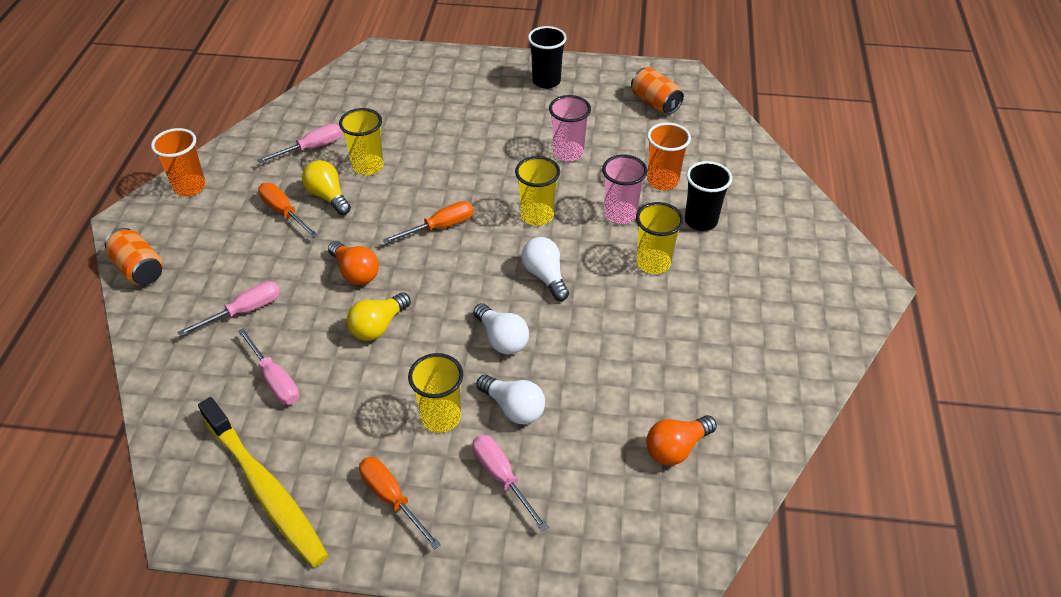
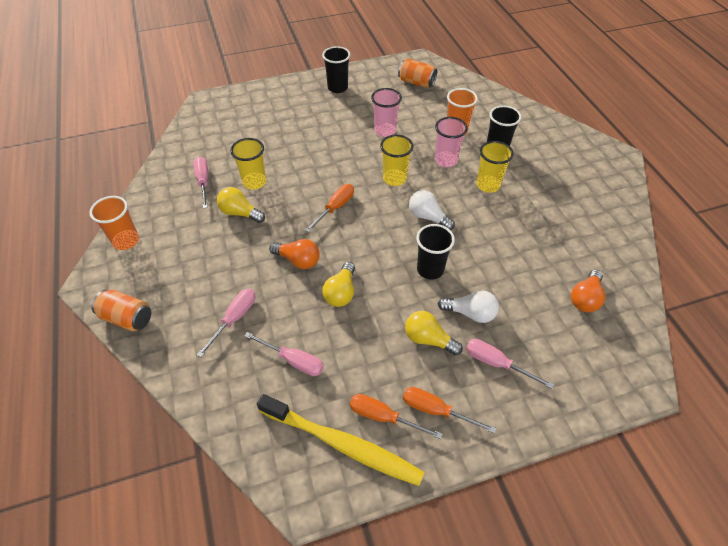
camera: 25 degrees left, 5 degrees up
pink screwdriver [257,124,343,163] -> pink screwdriver turned 45 degrees counterclockwise [193,157,208,209]
orange screwdriver [258,183,318,238] -> orange screwdriver moved to [350,394,442,439]
yellow cup [408,353,463,433] -> yellow light bulb [405,311,463,356]
white light bulb [473,303,529,354] -> black cup [416,224,455,280]

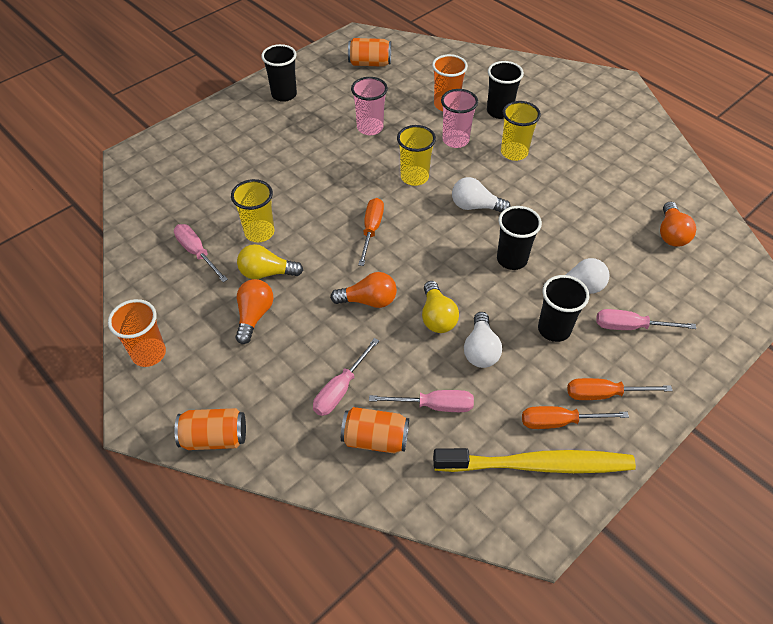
camera: 25 degrees left, 0 degrees up
pink screwdriver [197,289,255,357] -> pink screwdriver turned 150 degrees counterclockwise [313,338,379,416]
yellow light bulb [405,311,463,356] -> black cup [538,275,589,342]
none -> orange light bulb [235,279,273,344]
none -> orange can [341,407,409,454]
none -> white light bulb [464,312,502,368]

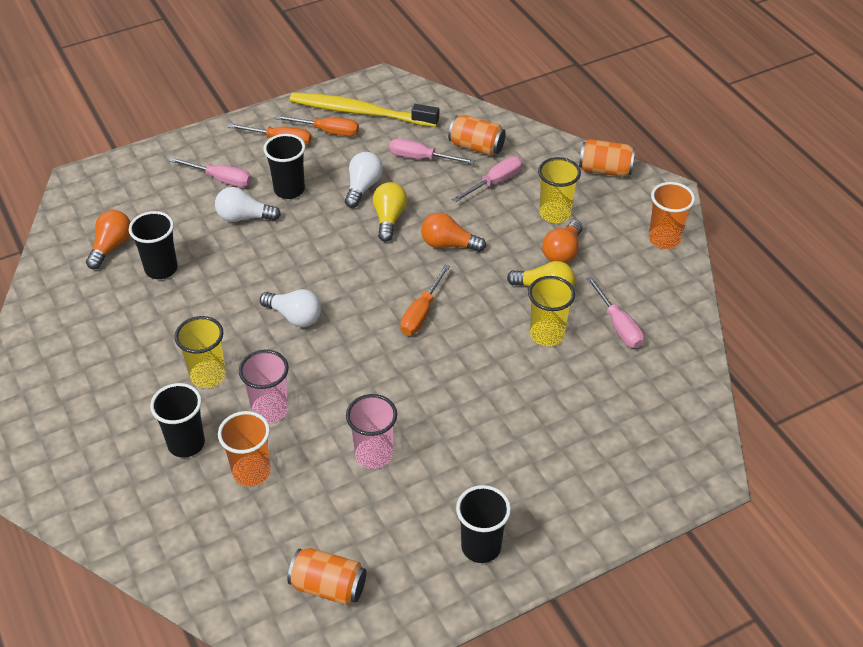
camera: 165 degrees left, 5 degrees down
yellow cup [397,125,436,186] -> yellow cup moved to [538,157,581,223]
black cup [497,206,542,270] -> black cup moved to [129,211,178,279]

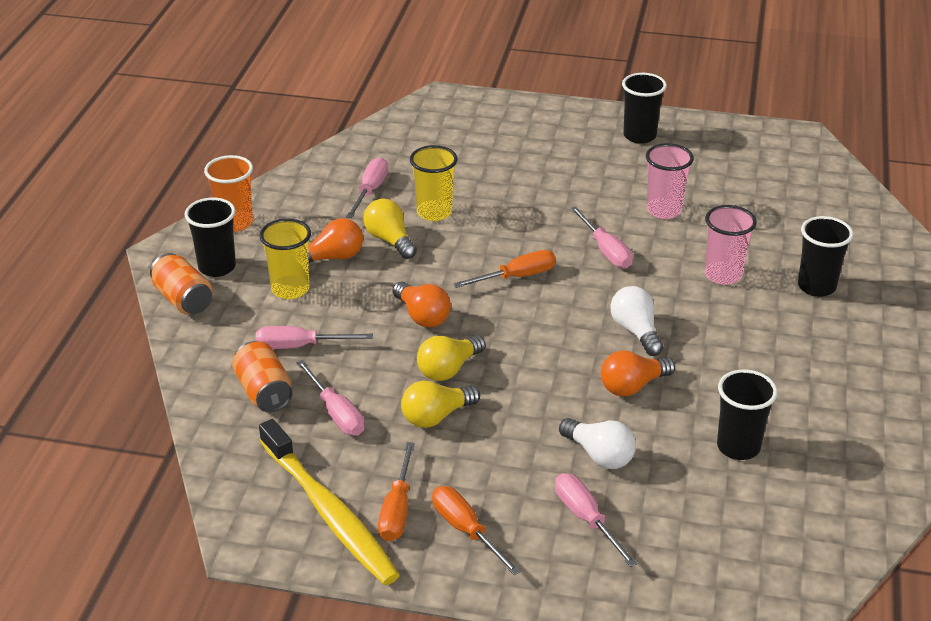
camera: 140 degrees left, 10 degrees down
orange light bulb [86,210,131,269] -> orange light bulb moved to [601,350,675,397]
yellow cup [175,316,226,388] -> none
orange cup [218,411,271,487] -> none
black cup [263,134,306,199] -> black cup moved to [185,197,236,277]
orange screwdriver [275,115,359,136] -> orange screwdriver turned 135 degrees counterclockwise [378,442,415,541]
orange can [287,548,366,605] -> none
white light bulb [345,152,383,208] -> yellow light bulb [401,381,480,428]
none -> pink screwdriver [570,206,633,268]

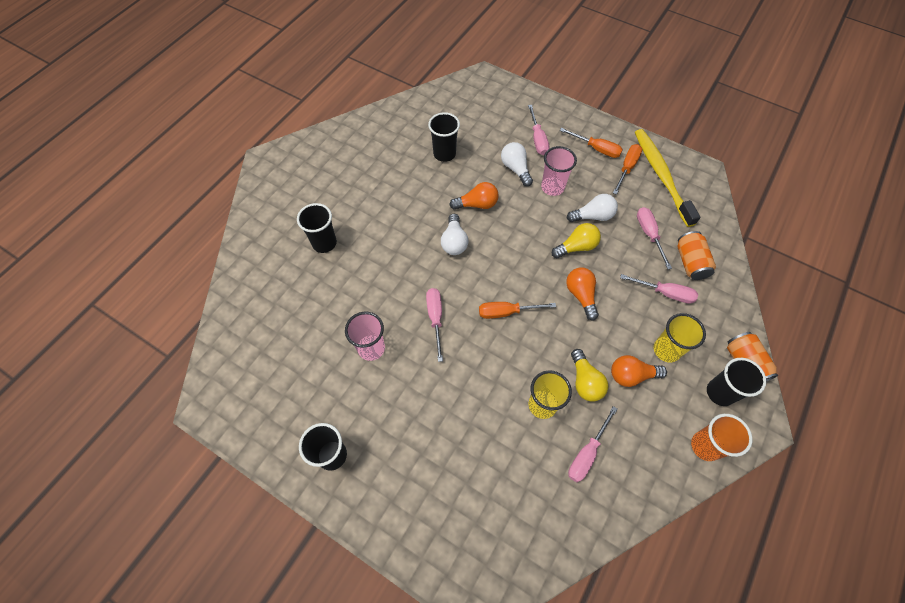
camera: 160 degrees left, 25 degrees up
yellow light bulb [401,381,480,428] -> white light bulb [567,194,618,222]
orange screwdriver [432,486,521,576] -> orange screwdriver turned 45 degrees counterclockwise [560,128,623,158]
pink cup [705,205,757,285] -> pink cup moved to [541,146,577,196]

